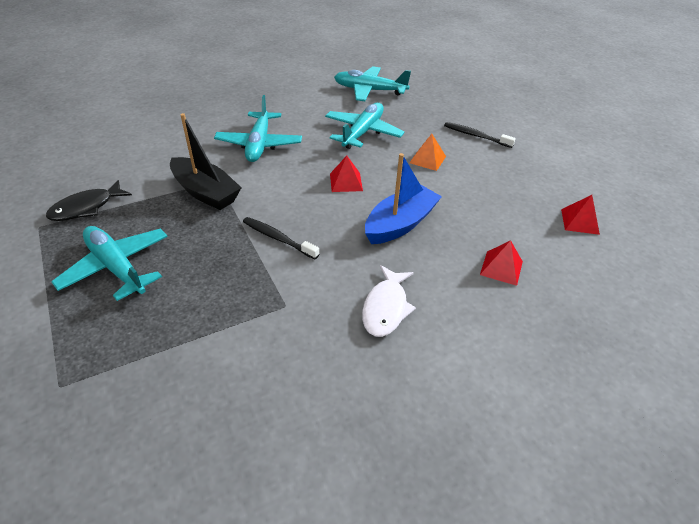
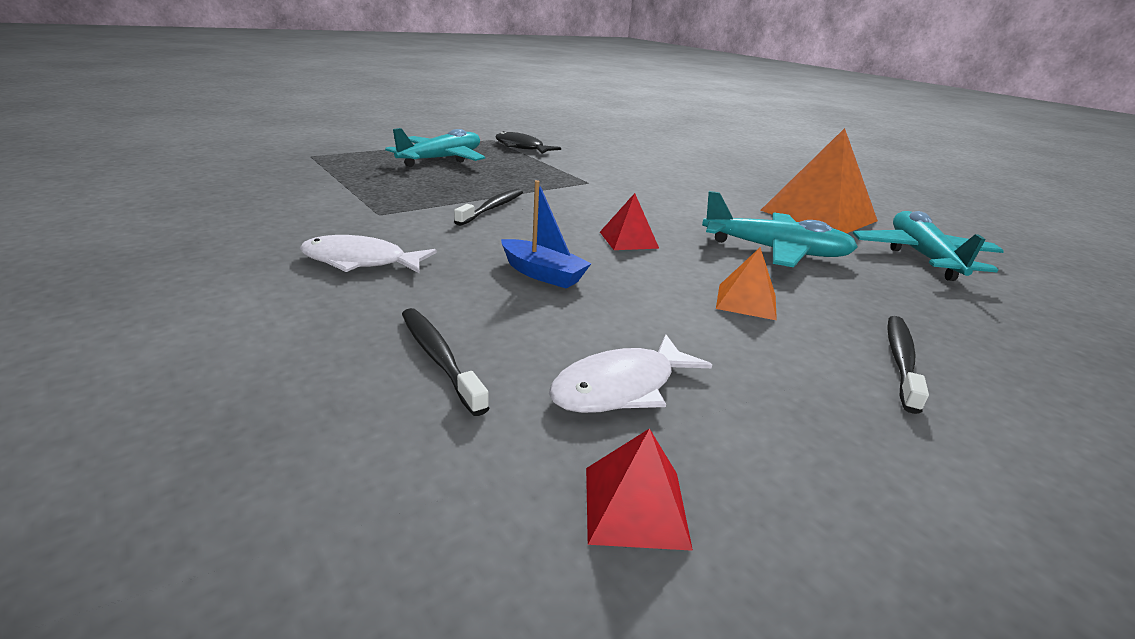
camera: 80 degrees right, 15 degrees down
black boat [170,113,242,210] -> none
turquoise plane [214,95,302,162] -> none
blue boat [365,153,442,244] -> blue boat [501,180,592,289], size x0.65
red pyramid [480,240,523,286] -> black toothbrush [402,308,489,416]
none -> white fish [549,334,712,413]
none -> orange pyramid [760,128,878,233]

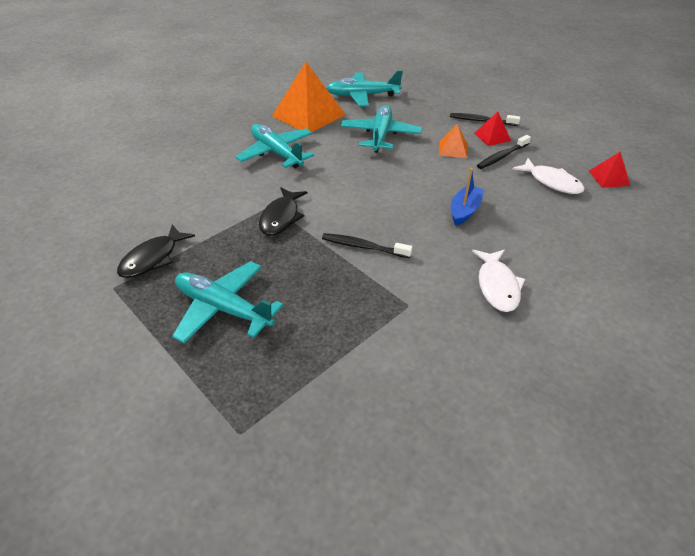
camera: 95 degrees left, 15 degrees up
black toothbrush [402,308,489,416] -> black toothbrush moved to [477,135,531,169]
red pyramid [600,193,659,250] -> red pyramid moved to [474,112,511,146]
none -> turquoise plane [235,124,314,168]
none -> black fish [259,187,307,235]

